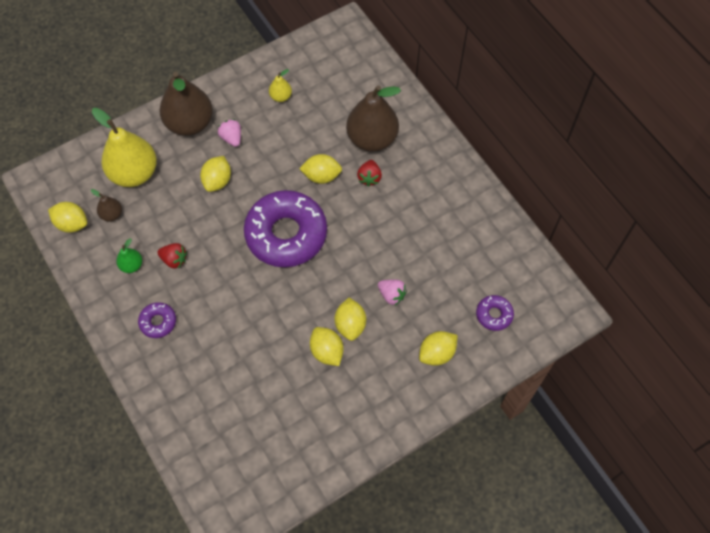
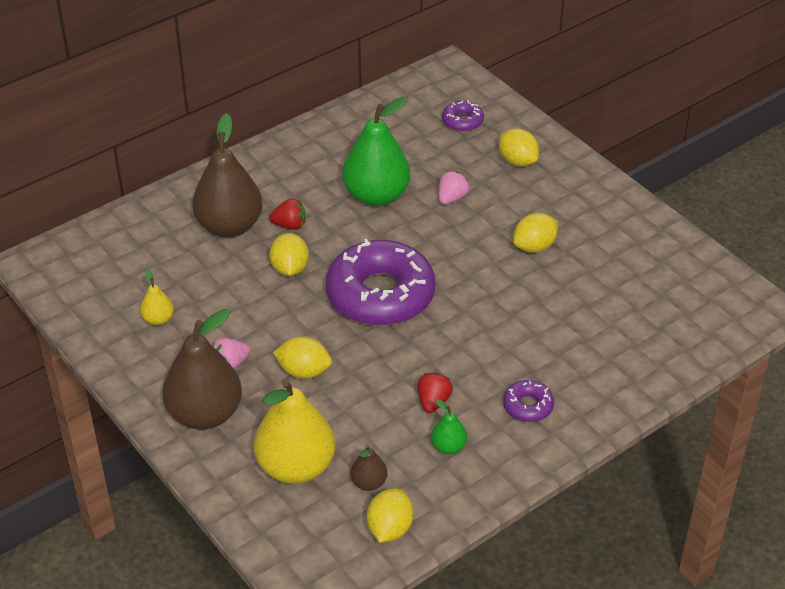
camera: 95 degrees left, 20 degrees down
yellow lemon [335,298,366,341] -> none
none -> green pear [342,96,410,207]

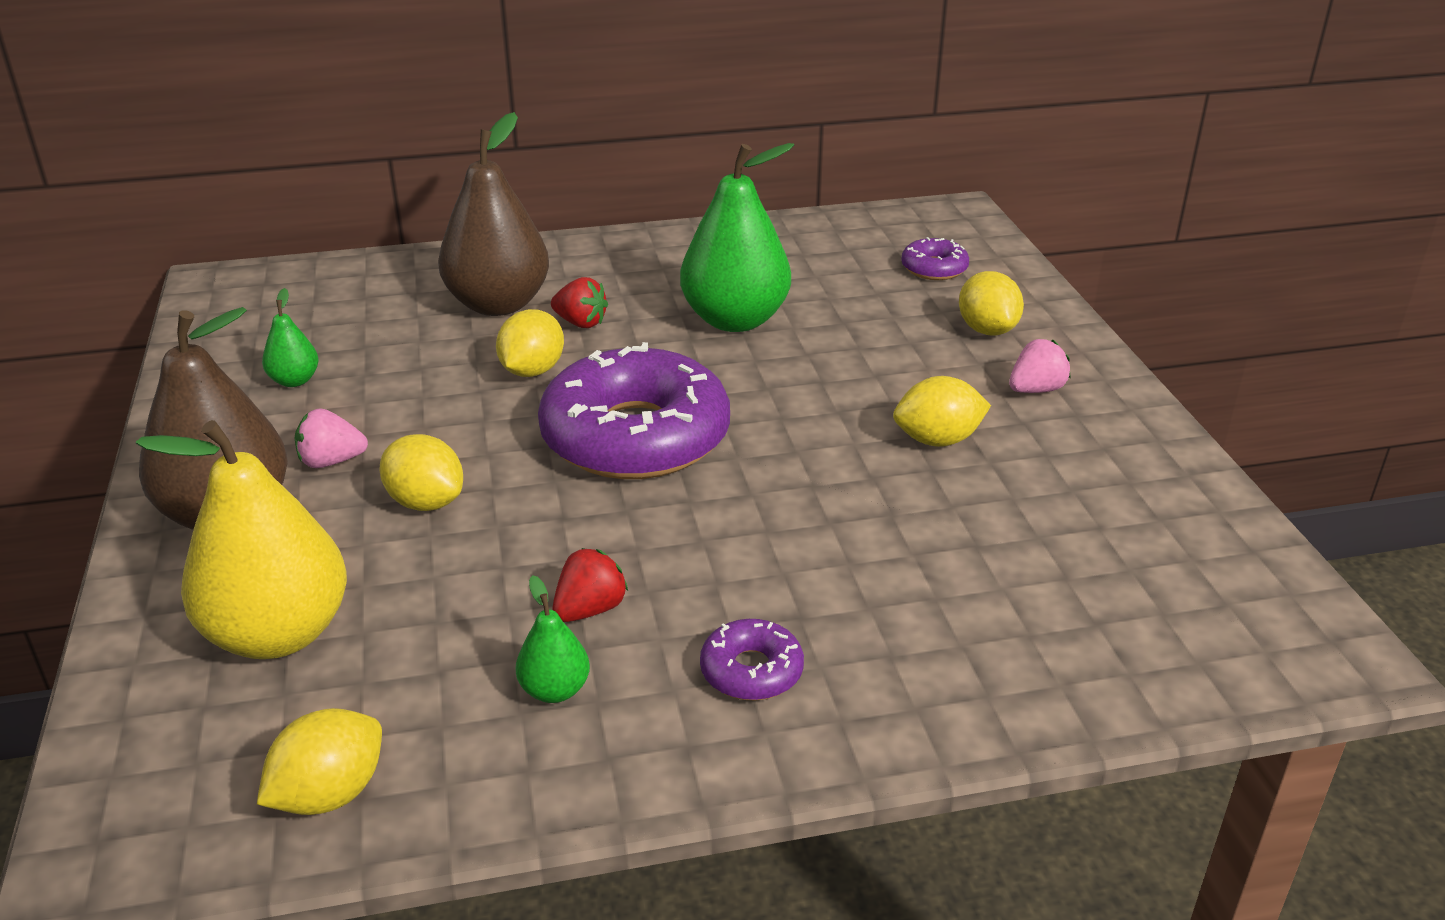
camera: 25 degrees right, 10 degrees down
yellow pear [140,269,174,325] -> green pear [262,288,319,387]
brown pear [351,445,387,491] -> none
pink strawberry [439,171,469,205] -> pink strawberry moved to [1009,339,1071,393]

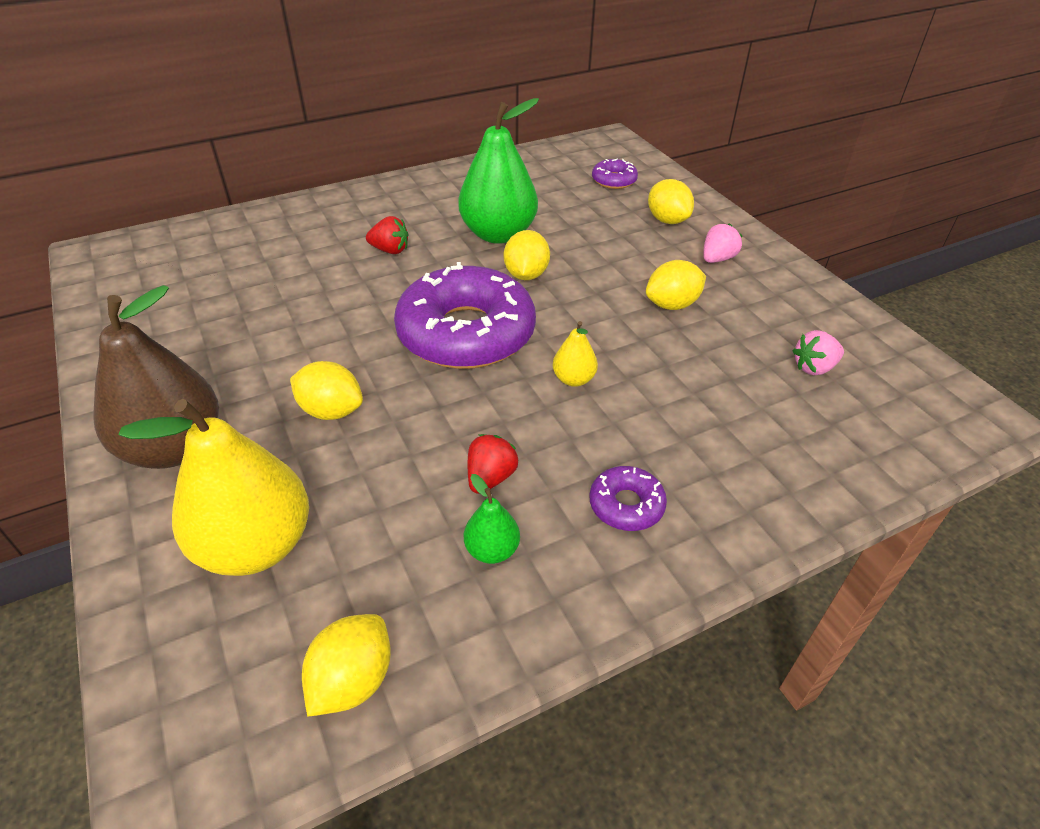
camera: 15 degrees left, 10 degrees up
green pear [262,288,319,387] -> none
pink strawberry [295,408,368,468] -> pink strawberry moved to [793,330,844,375]
brown pear [438,112,549,316] -> none
yellow lemon [496,309,564,377] -> yellow lemon moved to [504,230,550,280]
none -> yellow pear [553,321,598,387]

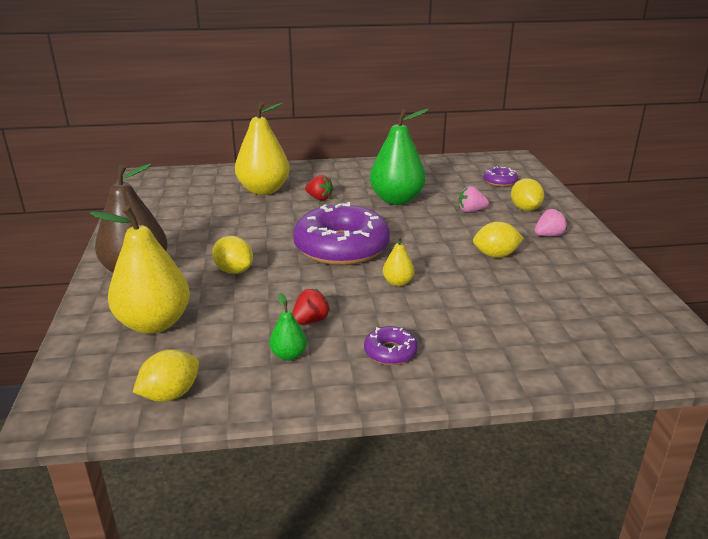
camera: 20 degrees right, 15 degrees down
yellow lemon [504,230,550,280] -> none
pink strawberry [793,330,844,375] -> pink strawberry moved to [459,186,489,212]
none -> yellow pear [235,101,290,195]

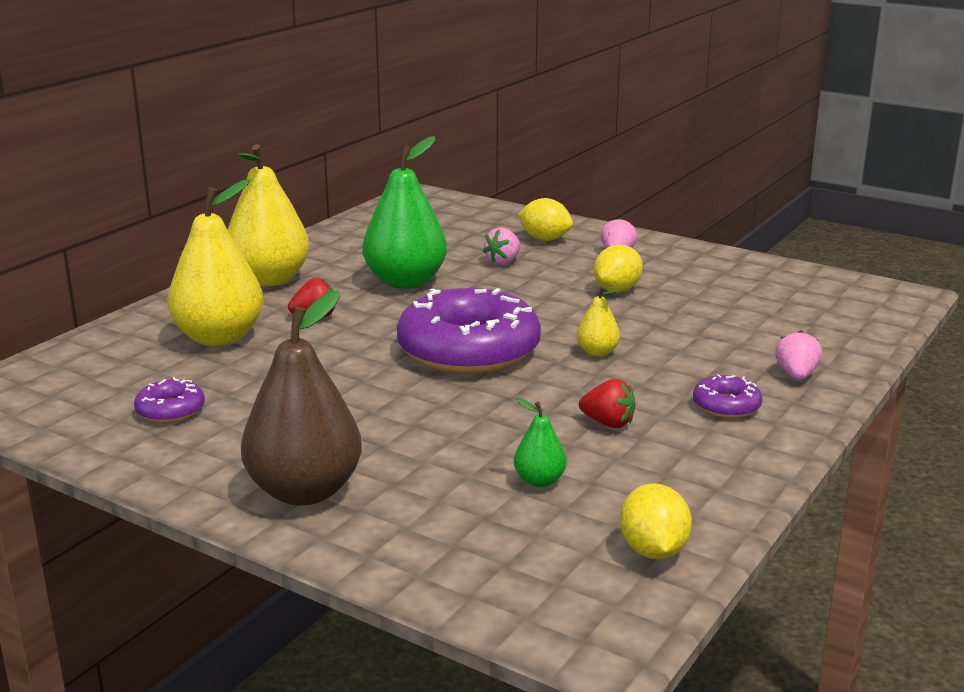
camera: 50 degrees left, 5 degrees down
yellow pear [90,206,190,334] -> yellow pear moved to [228,144,309,286]
yellow lemon [212,236,253,274] -> none
green pear [269,293,307,361] -> green pear moved to [514,398,567,487]
red strawberry [292,289,330,325] -> red strawberry turned 120 degrees clockwise [579,379,635,428]
purple donut [483,166,518,187] -> purple donut moved to [134,377,205,423]
none -> pink strawberry [775,331,822,380]

